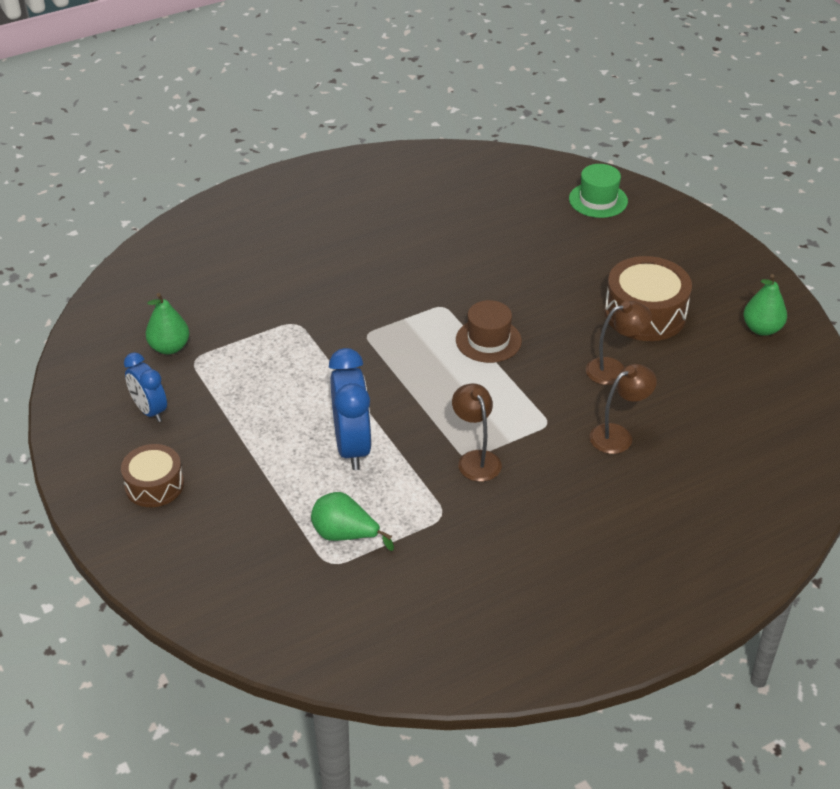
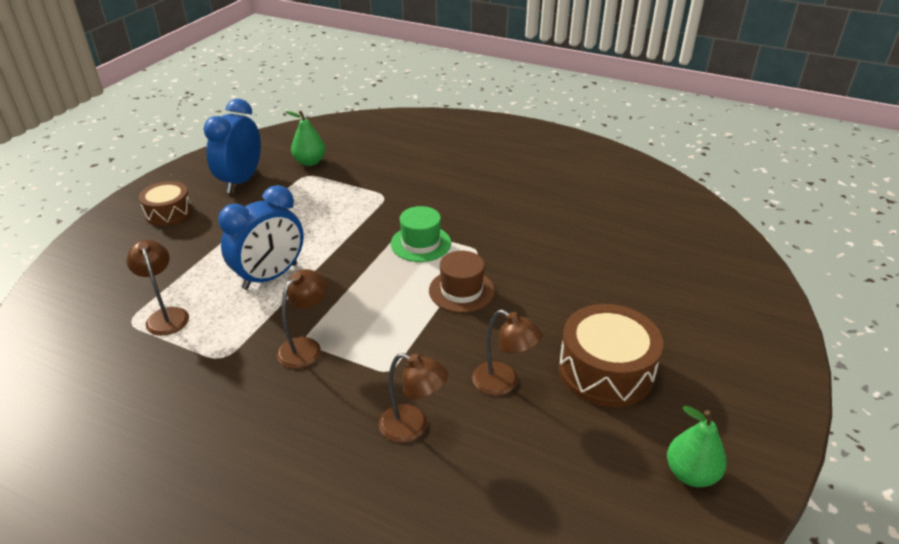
camera: 55 degrees right, 5 degrees down
blue clock [124,352,167,422] -> blue clock [203,99,261,193], size x1.59
green pear [311,492,394,551] -> brown lamp [126,240,189,336]
green hat [569,164,628,218] -> green hat moved to [391,206,451,262]

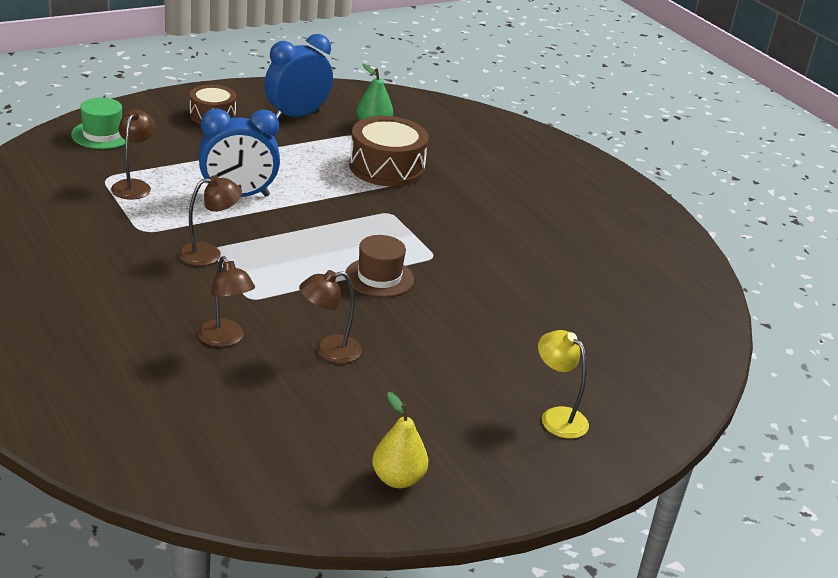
camera: 30 degrees right, 5 degrees down
green hat [391,206,451,262] -> green hat moved to [71,98,125,149]
brown lamp [472,309,543,396] -> brown lamp turned 90 degrees clockwise [299,270,362,363]
brown drum [559,304,663,407] -> brown drum moved to [349,116,429,187]
green pear [667,406,727,487] -> yellow pear [372,392,428,488]
none -> yellow lamp [538,330,589,439]

